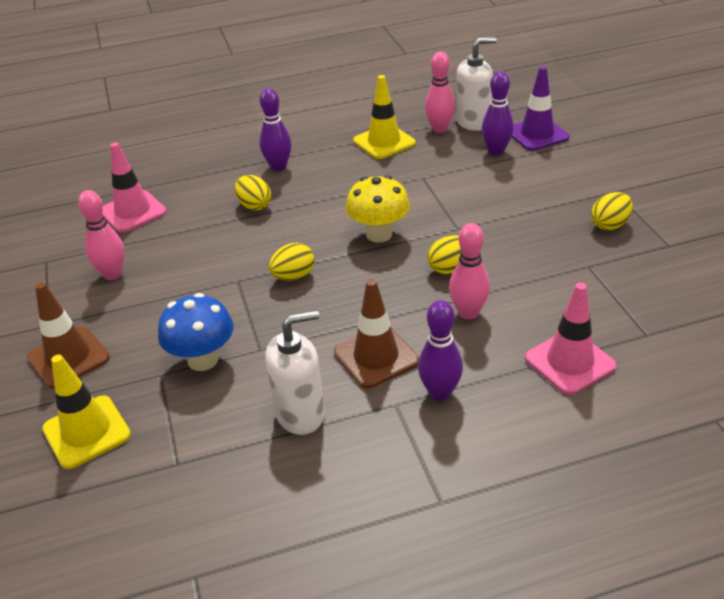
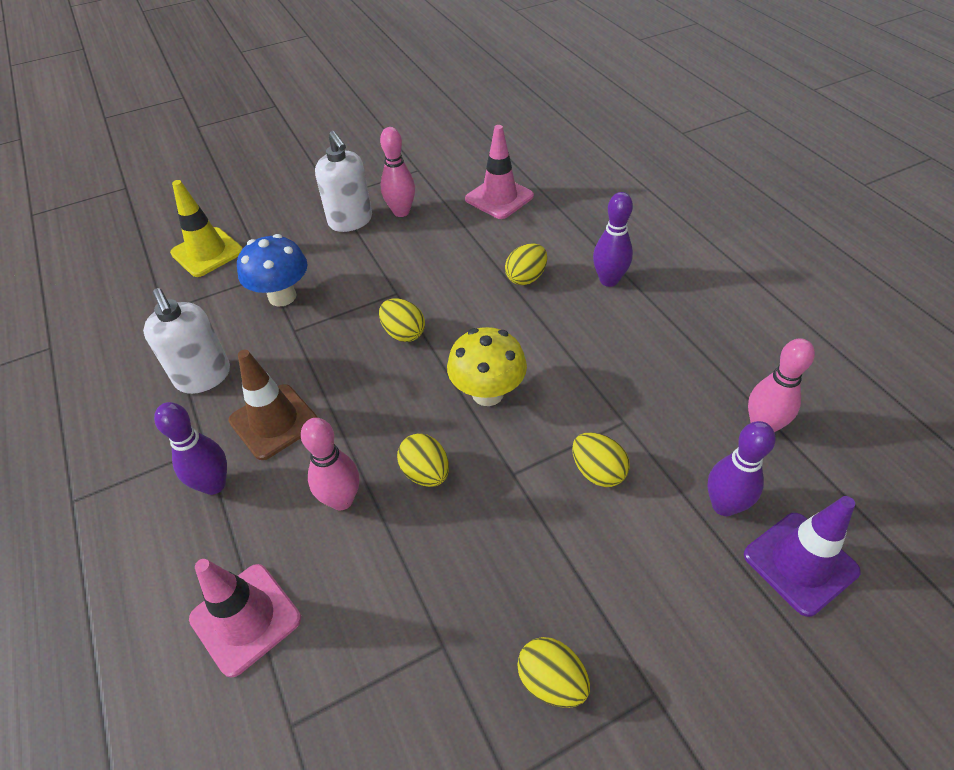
camera: 80 degrees right, 10 degrees up
brown traffic cone [27,282,110,389] -> none
yellow traffic cone [353,75,416,159] -> none
white soap dispenser [456,37,497,131] -> white soap dispenser moved to [315,131,372,232]
none -> yellow egg [572,432,630,487]

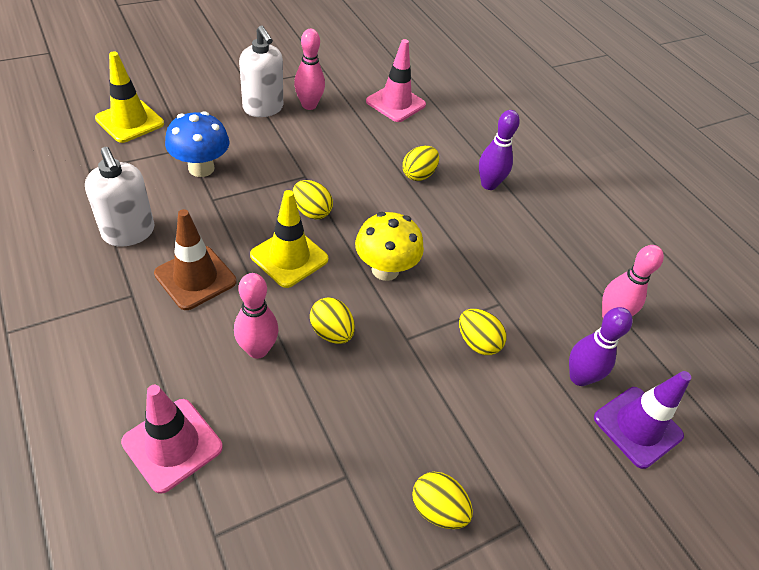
camera: 10 degrees left, 0 degrees up
purple bowling pin [154,402,227,495] -> none
none -> yellow traffic cone [250,190,328,288]

